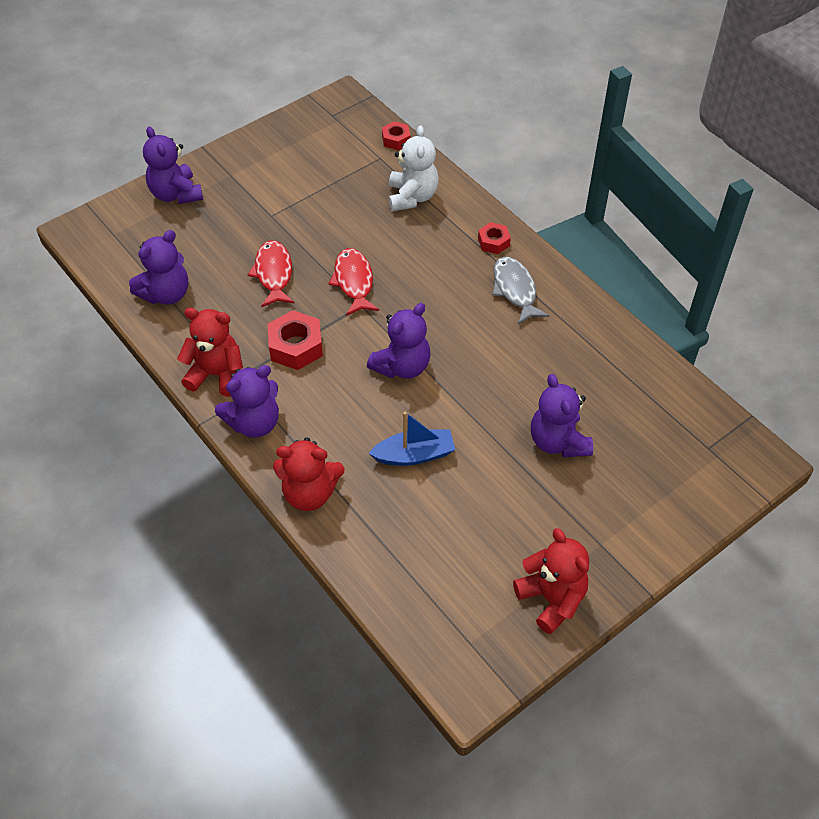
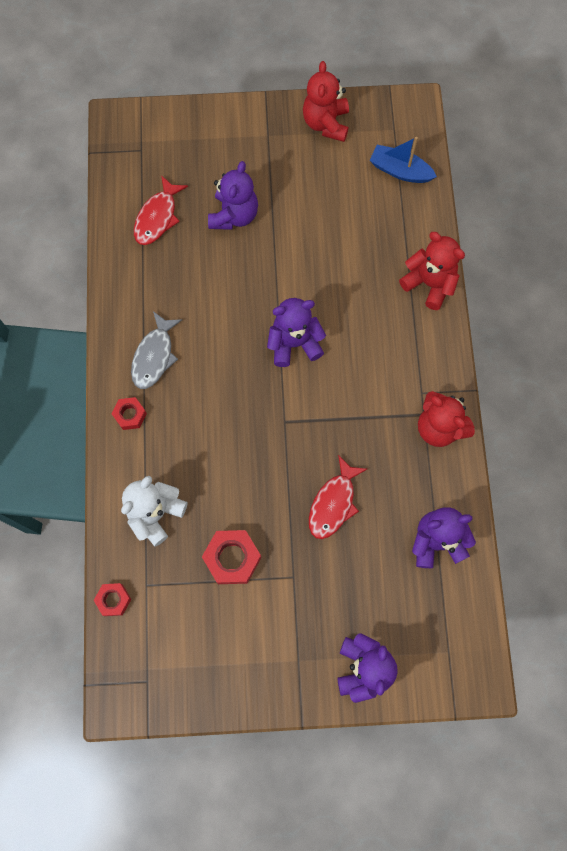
camera: 145 degrees left, 20 degrees up
purple teddy bear [215,365,279,438] -> none
red nut [268,310,323,370] -> red nut moved to [202,530,261,584]
red fish [329,248,379,316] -> red fish moved to [134,175,188,245]
blue boat [369,412,455,466] -> blue boat moved to [369,137,437,183]

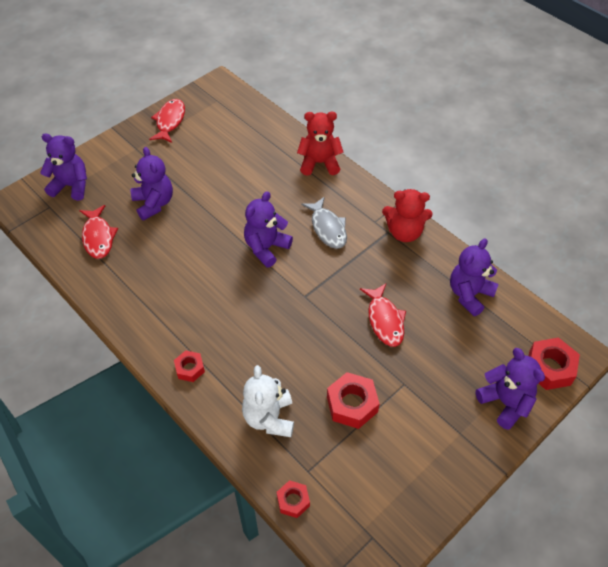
camera: 40 degrees left, 20 degrees down
grey fish [131,311,182,389] -> grey fish moved to [301,197,347,249]
red teddy bear [303,61,349,142] -> red fish [149,99,185,143]
blue boat [369,137,437,183] -> none
none -> purple teddy bear [40,133,87,201]
none -> red nut [529,337,580,390]

